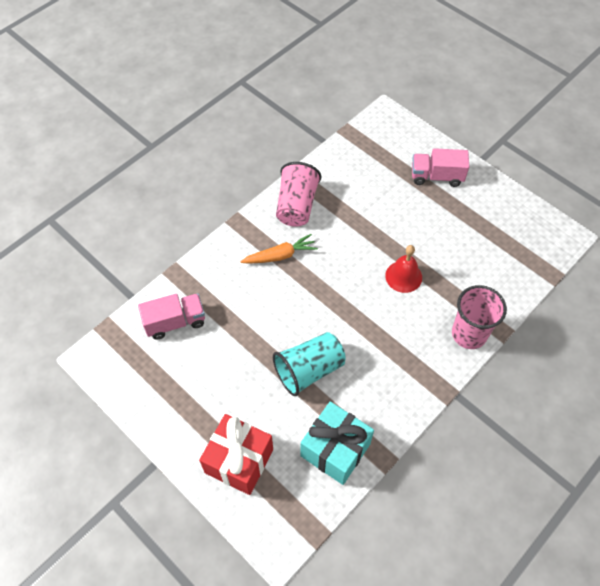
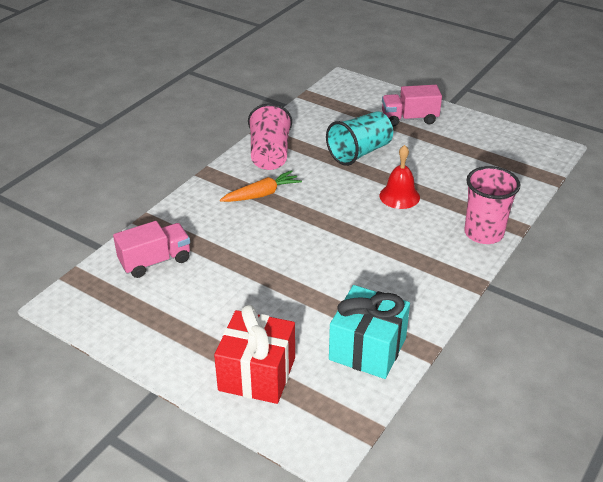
camera: 10 degrees left, 20 degrees down
turquoise cup [273,332,346,396] -> turquoise cup moved to [326,111,393,166]

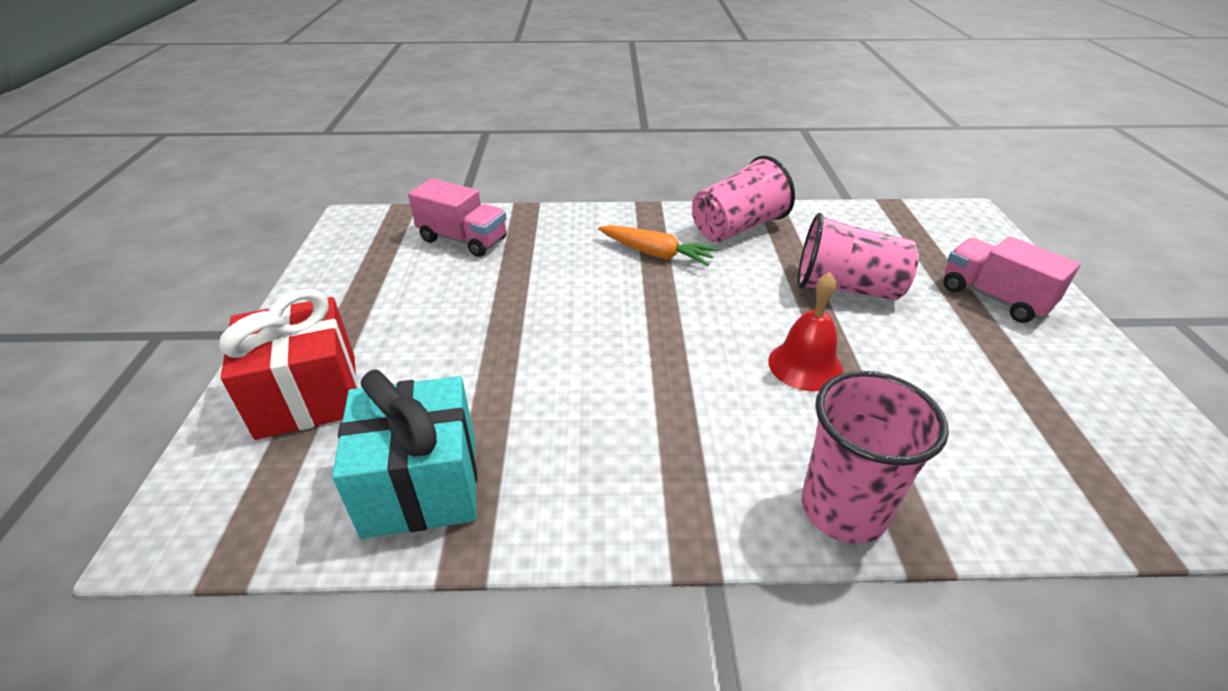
camera: 55 degrees right, 0 degrees up
turquoise cup [326,111,393,166] -> pink cup [797,213,919,300]

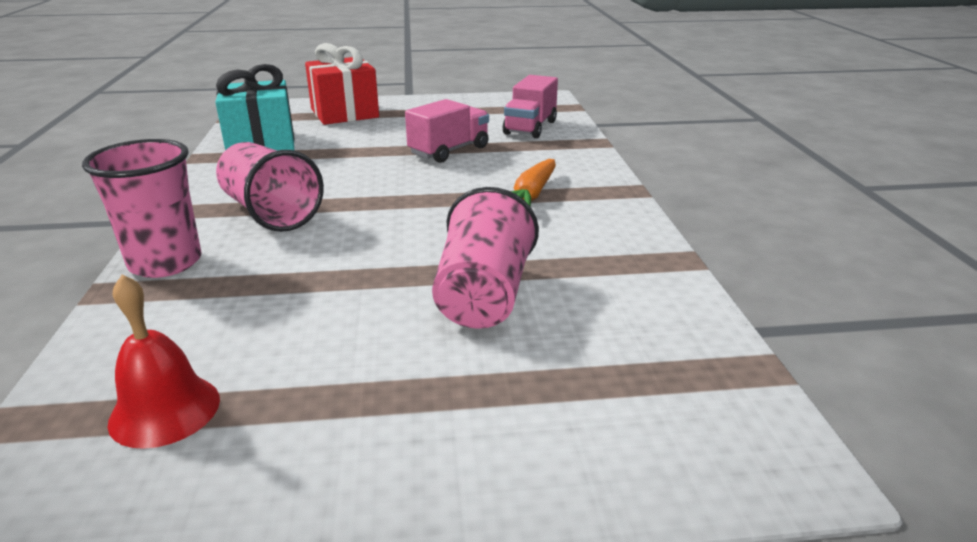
camera: 85 degrees right, 10 degrees down
pink cup [692,155,795,242] -> pink cup moved to [216,142,324,232]
red bell [768,272,844,391] -> red bell moved to [108,275,220,449]
pink truck [943,237,1080,323] -> pink truck moved to [405,99,489,163]

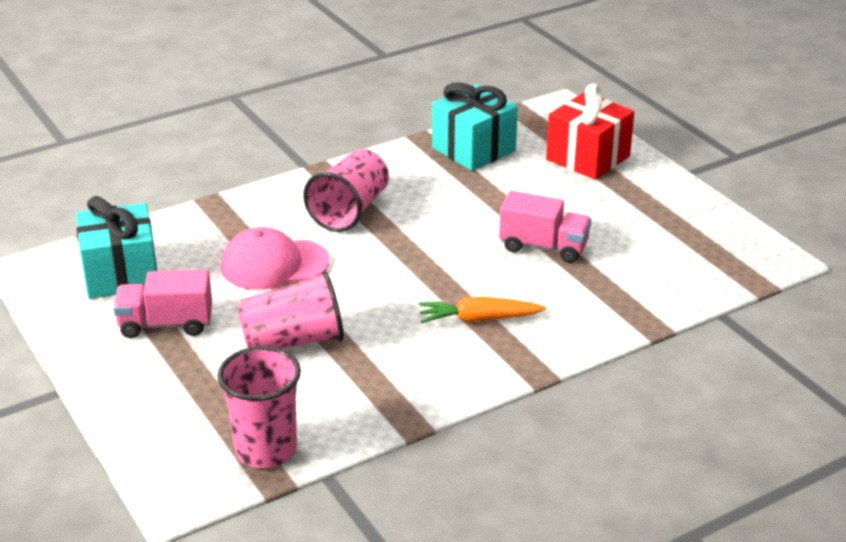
camera: 65 degrees right, 5 degrees up
pink cup [82,139,202,278] -> pink cup moved to [217,346,301,468]
red bell [108,275,220,449] -> turquoise gift [76,196,157,299]
pink truck [503,75,558,138] -> pink truck moved to [113,270,212,338]
none -> pink cap [221,227,329,290]

